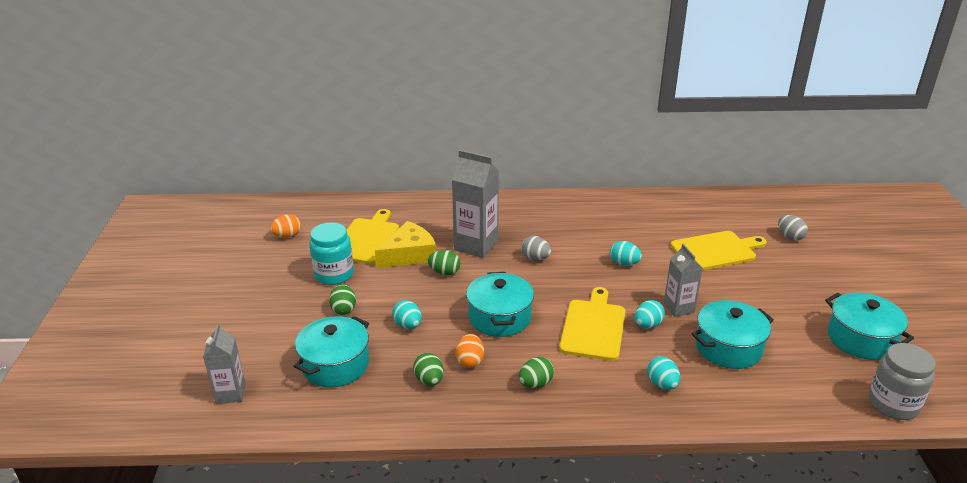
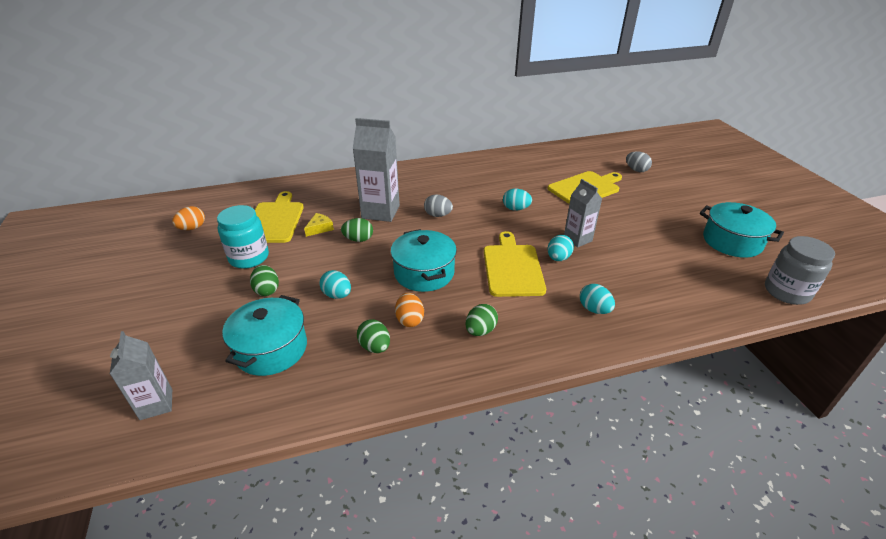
camera: 15 degrees left, 5 degrees up
yellow cheese [375,221,436,268] -> yellow cheese [304,213,334,237], size x0.49
turquoise pot [692,300,774,369] -> none

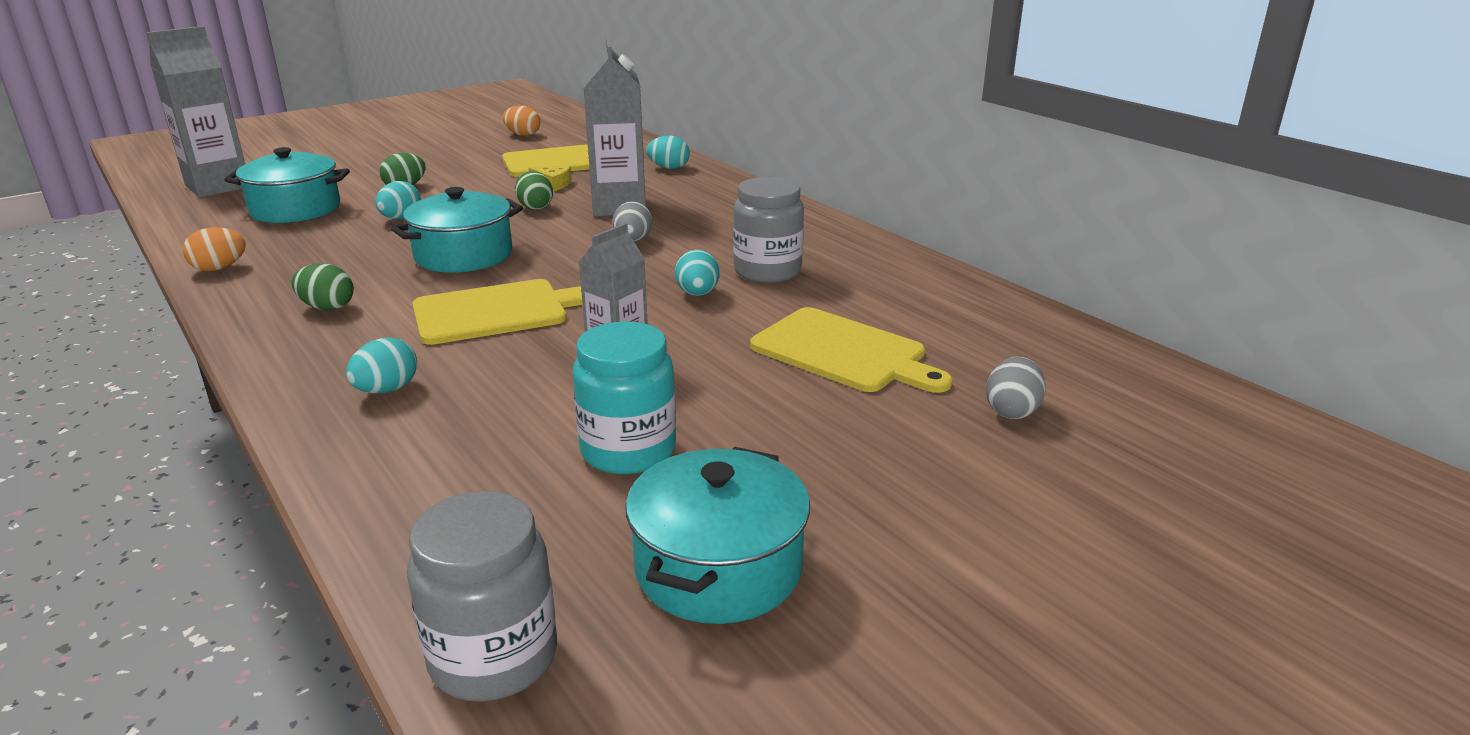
camera: 70 degrees right, 10 degrees down
grey carton [110,331,172,420] -> grey carton [146,26,245,198], size x1.63
turquoise jar [217,205,269,269] -> turquoise jar moved to [573,322,676,474]
green egg [357,319,390,353] -> none
orange egg [395,293,424,327] -> orange egg moved to [183,227,246,271]
turquoise egg [547,235,574,261] -> turquoise egg moved to [646,135,690,169]
none -> grey jar [733,177,804,283]

